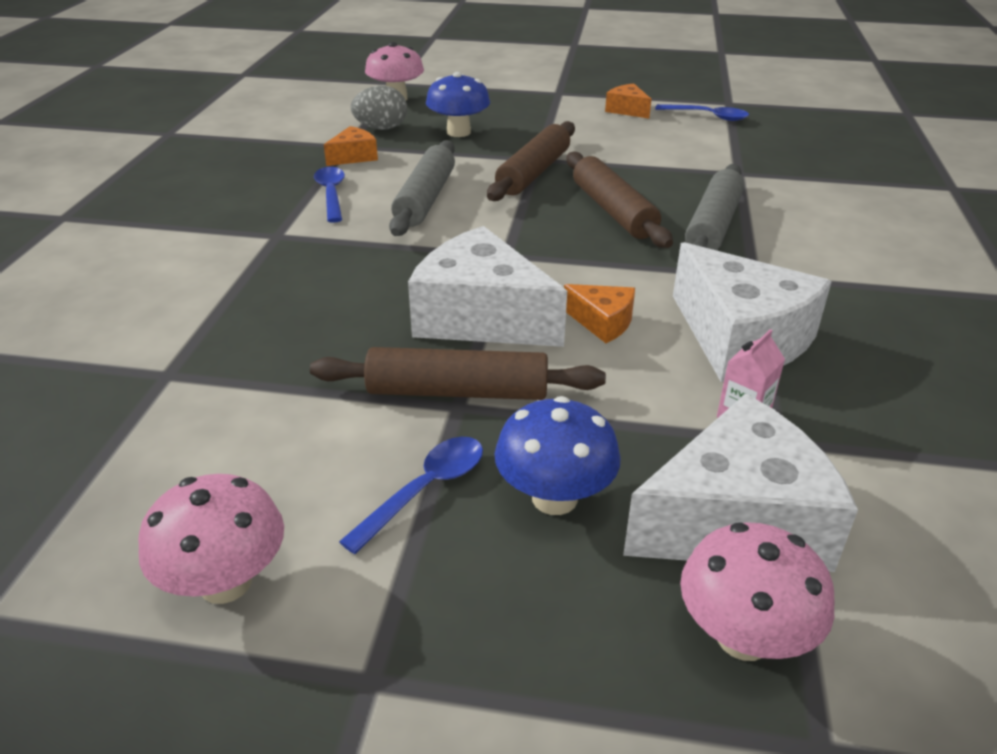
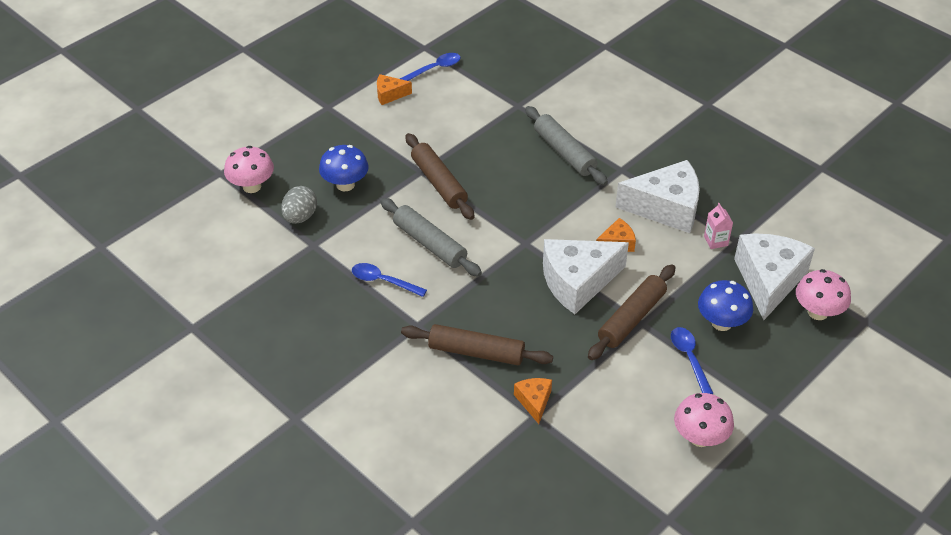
camera: 55 degrees left, 10 degrees up
orange cheese [324,126,378,166] -> orange cheese moved to [514,378,552,424]
brown rolling pin [567,152,673,248] -> brown rolling pin moved to [401,324,553,365]

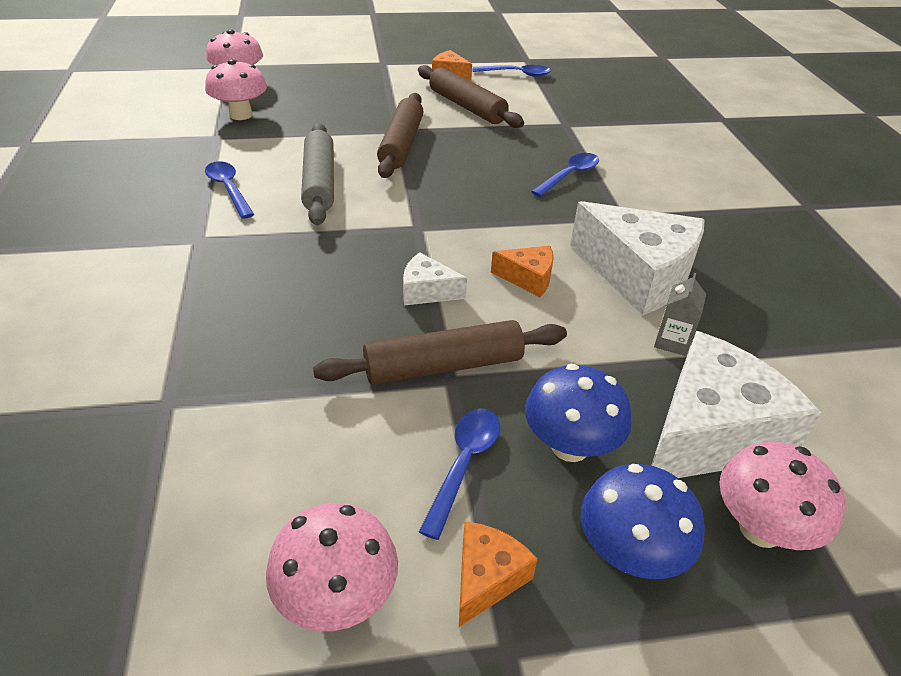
camera: 35 degrees right, 5 degrees down
grey egg [281,186,317,224] -> pink mushroom [205,59,267,120]
blue mushroom [319,145,369,191] -> blue mushroom moved to [581,464,705,579]
brown rolling pin [401,324,553,365] -> brown rolling pin moved to [418,65,524,128]
orange cheese [514,378,552,424] -> orange cheese moved to [459,522,538,627]
grey rolling pin [525,106,608,186] -> blue spoon [531,153,599,197]
white cheese [543,239,629,314] -> white cheese [403,252,467,305], size x0.48
pink carton [704,203,733,249] -> grey carton [654,273,706,356]

